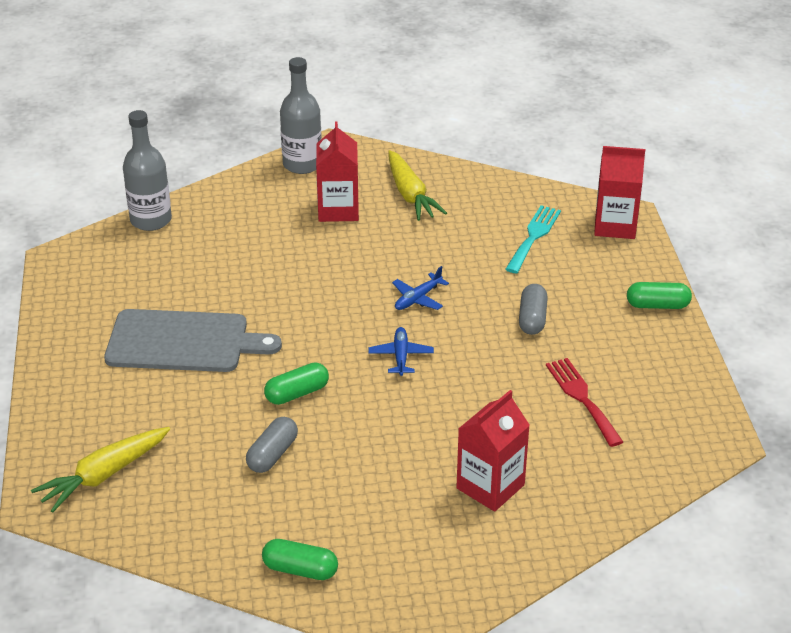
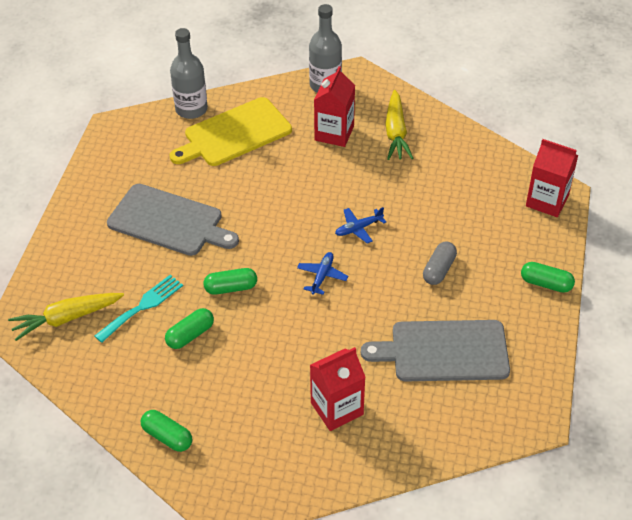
camera: 20 degrees right, 10 degrees up
grey capsule [246,417,298,473] -> green capsule [165,308,214,349]
turquoise fork [505,205,561,273] -> turquoise fork moved to [95,275,183,343]
red fork [546,358,623,447] -> grey cutting board [361,320,510,382]
none -> yellow cutting board [170,97,292,166]

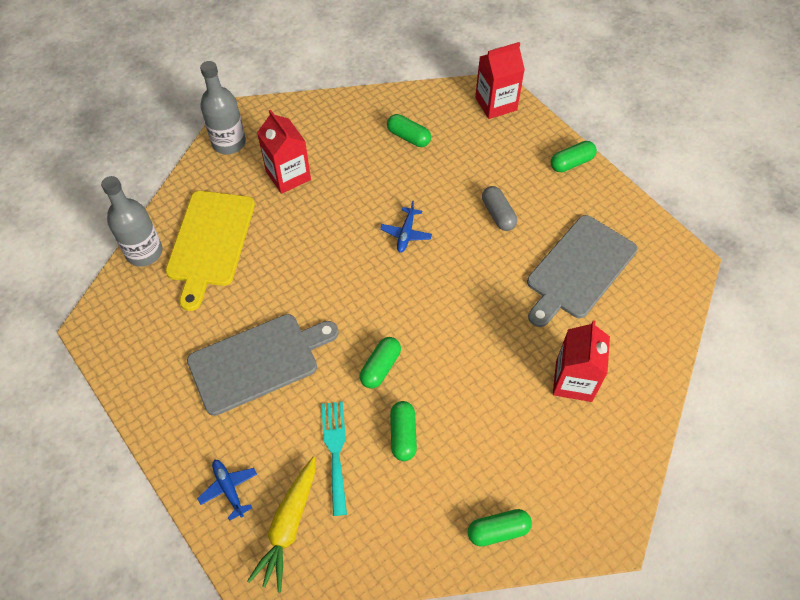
camera: 50 degrees left, 10 degrees up
blue plane [297,252,348,295] -> blue plane moved to [197,460,257,521]
yellow carrot [385,90,413,160] -> none
none -> green capsule [387,114,431,147]

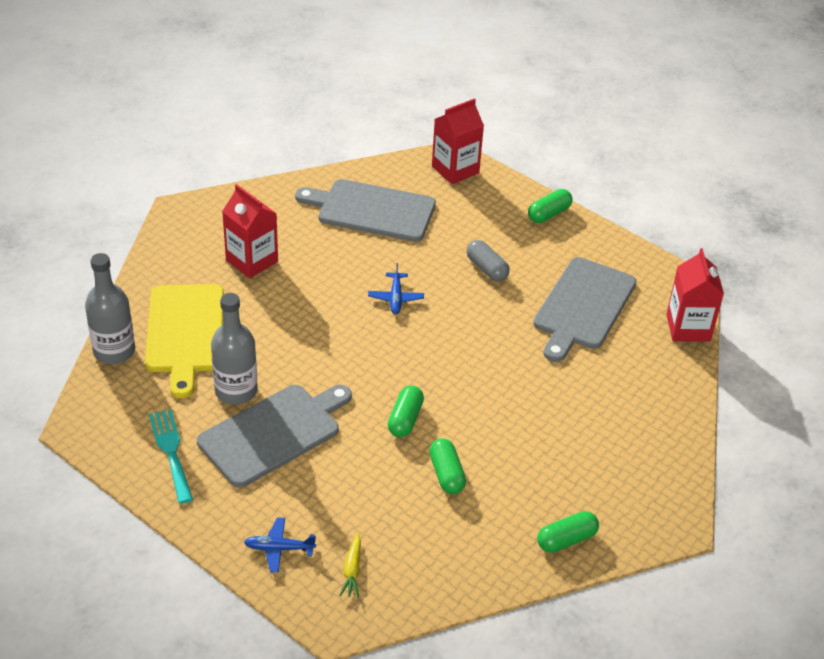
camera: 15 degrees left, 15 degrees down
blue plane [197,460,257,521] -> blue plane turned 45 degrees counterclockwise [244,517,316,573]
grey bottle [200,61,246,154] -> grey bottle moved to [211,293,258,405]
yellow carrot [247,457,315,592] -> yellow carrot [339,534,361,598], size x0.53
turquoise fork [321,402,347,516] -> turquoise fork moved to [149,409,193,504]
green capsule [387,114,431,147] -> grey cutting board [295,179,436,242]
red carton [553,320,610,402] -> red carton moved to [666,248,724,342]

